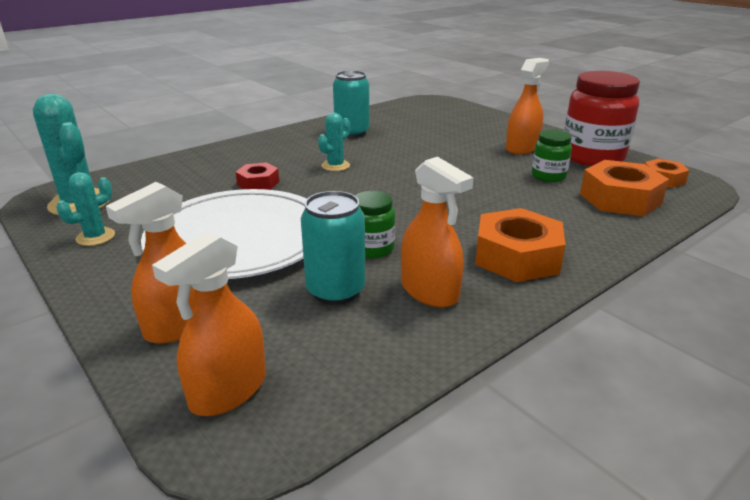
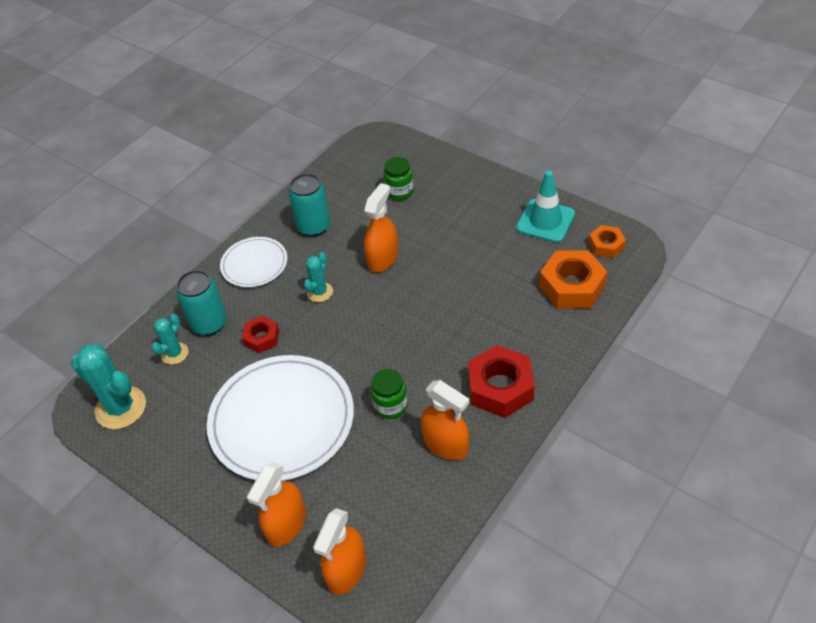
camera: 10 degrees left, 20 degrees up
turquoise cactus [56,172,115,246] -> turquoise cactus moved to [152,314,189,365]
turquoise can [301,191,365,305] -> turquoise can moved to [177,270,227,336]
orange nut [475,208,566,282] -> red nut [468,345,535,418]
orange spray bottle [506,58,549,155] -> orange spray bottle moved to [364,183,398,272]
green jar [532,130,572,182] -> green jar moved to [384,157,414,200]
red jar [564,71,640,166] -> turquoise traffic cone [516,171,575,243]
none -> white plate [220,237,287,287]

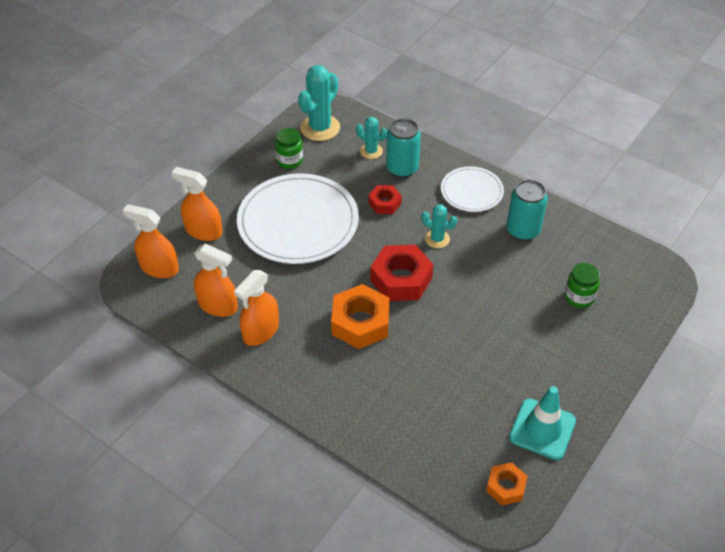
camera: 85 degrees right, 0 degrees up
orange spray bottle [364,183,398,272] -> orange spray bottle moved to [194,243,238,317]
green jar [371,369,408,419] -> green jar moved to [275,128,303,169]
red nut [468,345,535,418] -> red nut moved to [370,245,433,301]
orange nut [539,250,608,309] -> orange nut moved to [331,284,390,349]

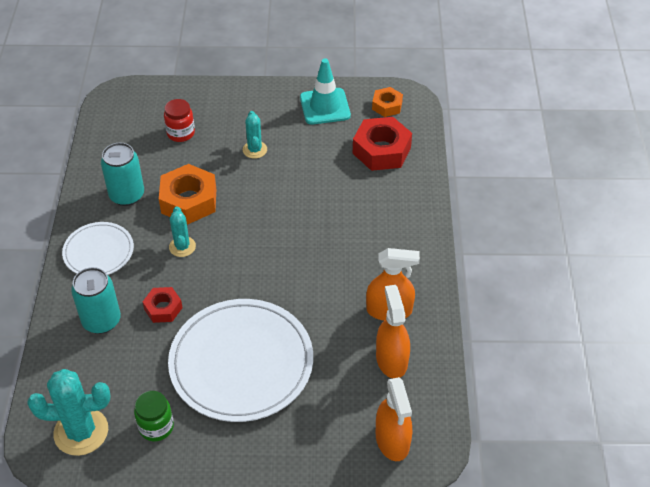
camera: 125 degrees left, 0 degrees up
orange spray bottle [171,167,222,241] -> none
orange nut [331,284,390,349] -> orange nut moved to [159,164,216,225]
turquoise cactus [356,117,387,159] -> turquoise cactus moved to [243,111,267,159]
red nut [370,245,433,301] -> red nut moved to [353,117,412,171]
green jar [565,263,600,308] -> red jar [164,99,195,142]

